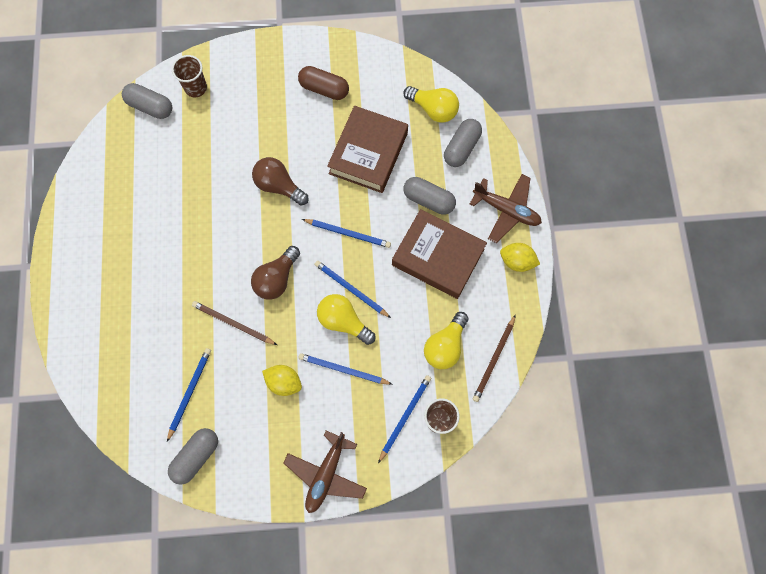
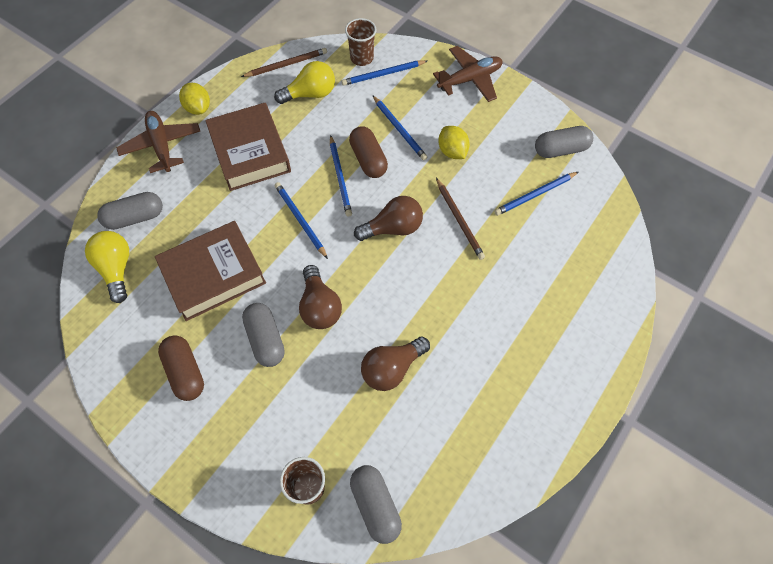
camera: 140 degrees left, 10 degrees down
yellow light bulb [317,294,375,345] -> brown capsule [349,126,388,178]
grey capsule [403,177,456,215] -> grey capsule moved to [242,303,285,367]
none -> brown light bulb [361,337,430,391]

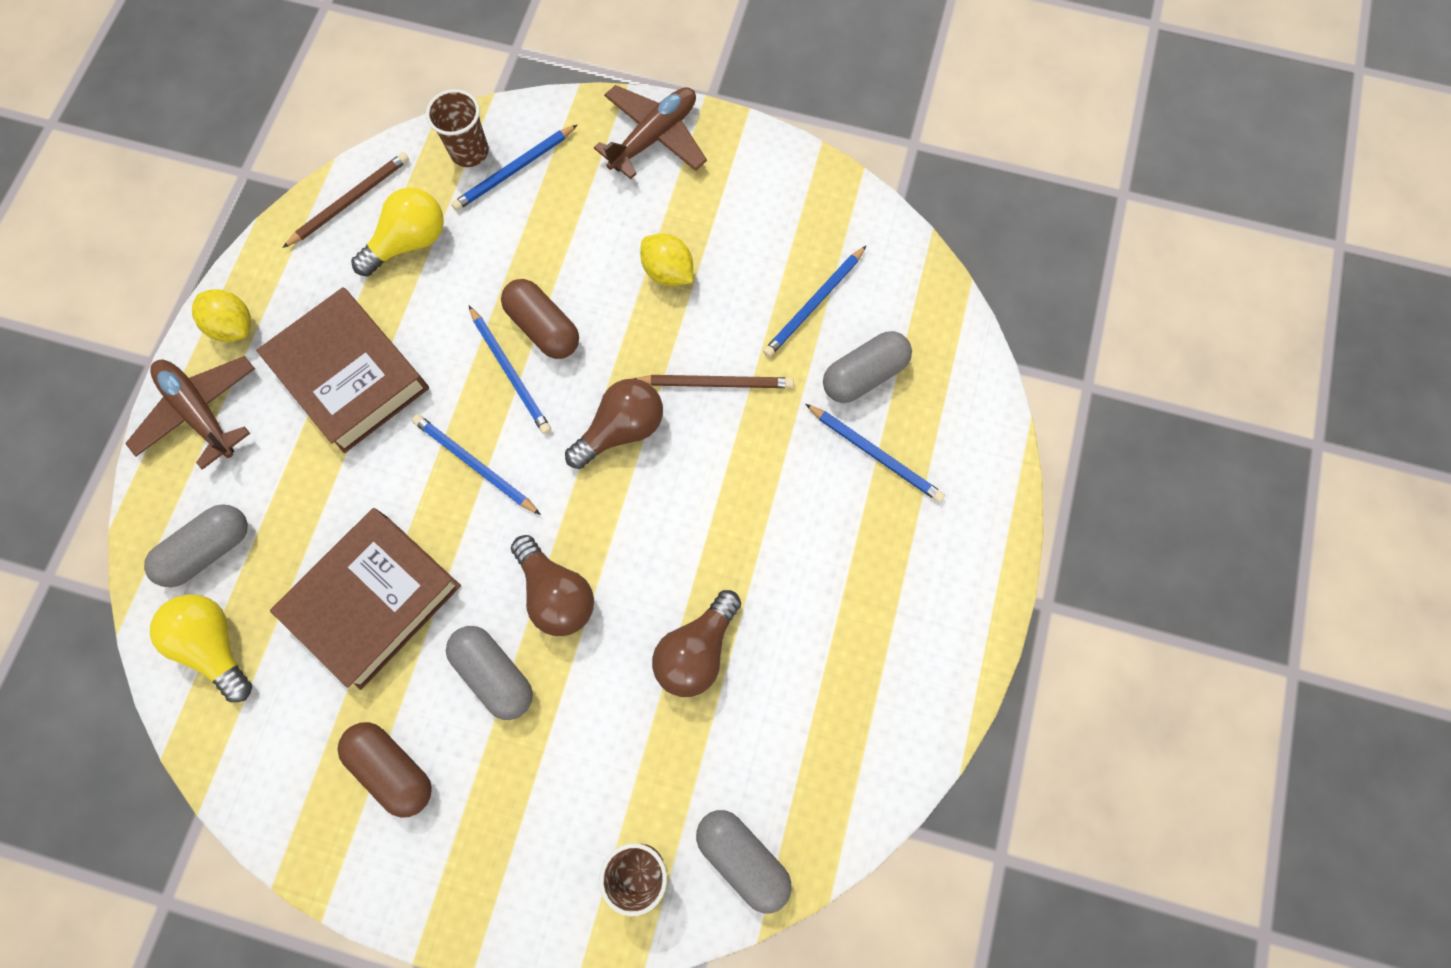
camera: 20 degrees left, 10 degrees up
blue pencil [372,95,427,160] -> blue pencil moved to [806,404,945,502]
brown pencil [436,178,485,260] -> brown pencil turned 45 degrees counterclockwise [634,375,794,388]
grey capsule [535,126,593,158] -> grey capsule moved to [823,331,912,403]

